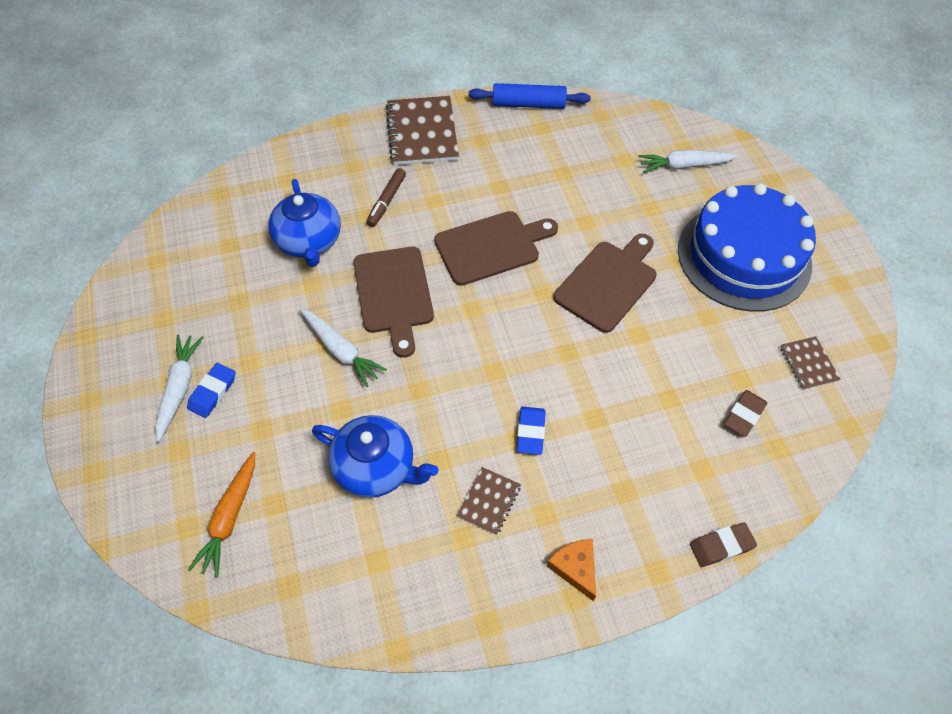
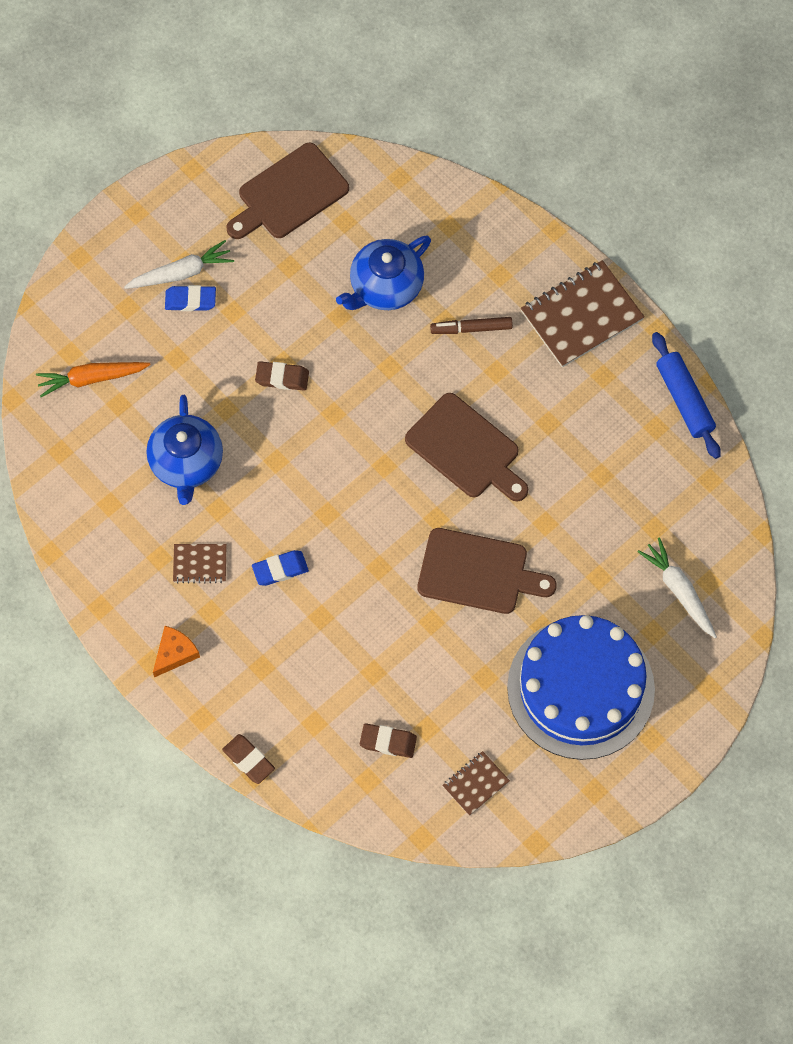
camera: 65 degrees right, 10 degrees up
white carrot [300,309,387,387] -> brown eraser [255,361,309,391]
brown cutting board [353,247,434,358] -> brown cutting board moved to [227,142,349,239]

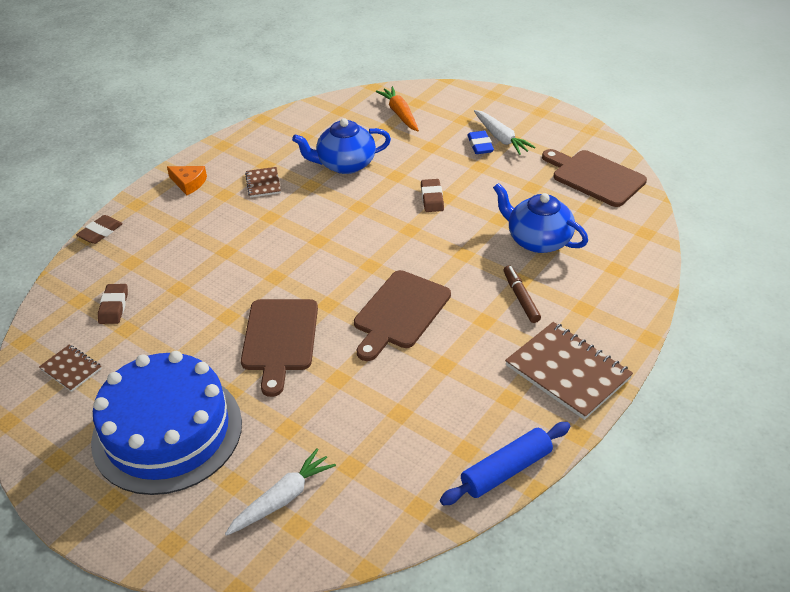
camera: 80 degrees right, 25 degrees down
blue eraser [252,550,309,586] -> none

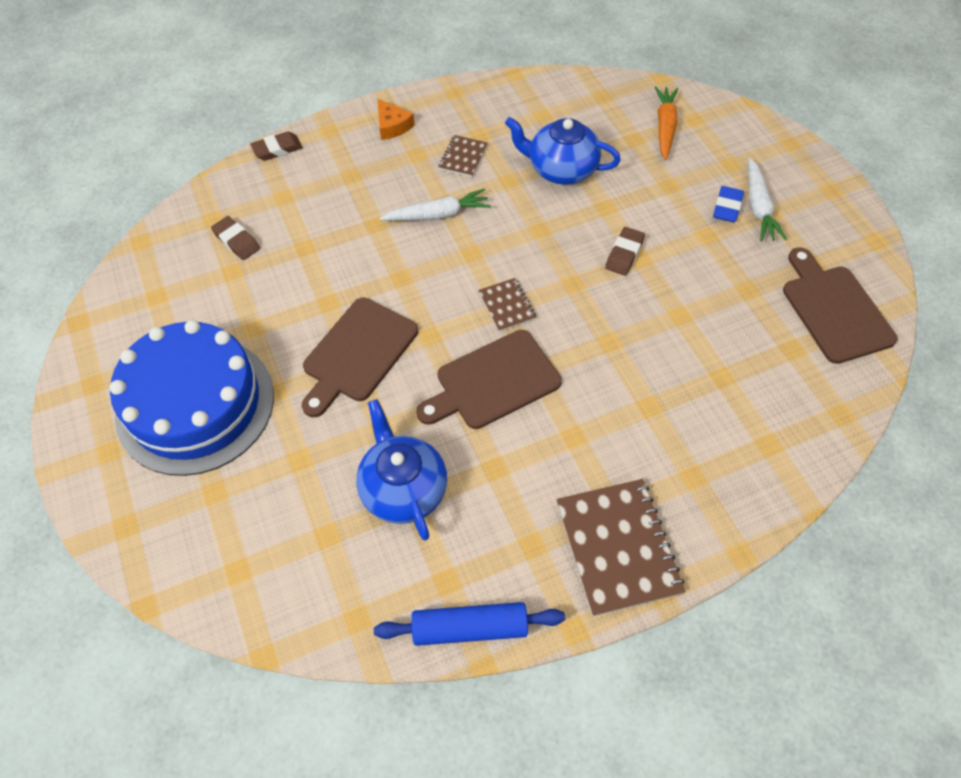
camera: 30 degrees right, 15 degrees up
brown notebook [39,344,102,392] -> brown notebook moved to [478,278,536,332]
brown eraser [98,284,128,324] -> brown eraser turned 75 degrees counterclockwise [211,216,260,260]
white carrot [225,448,336,536] -> white carrot moved to [379,189,491,221]
blue teapot [493,183,588,253] -> blue teapot moved to [356,399,447,540]
brown marker [504,265,541,323] -> none

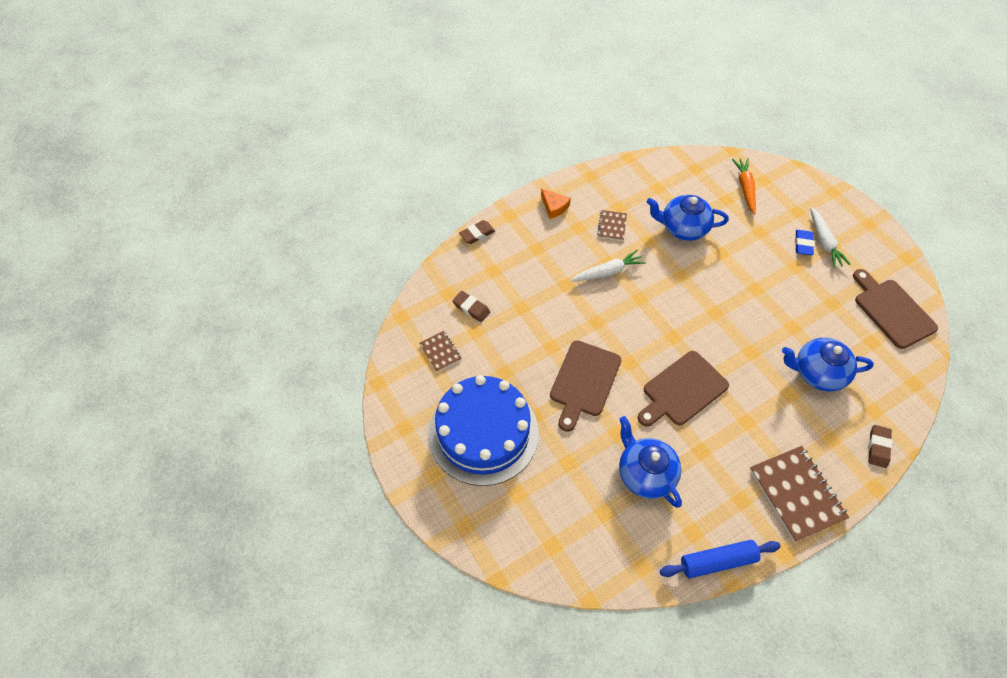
camera: 10 degrees left, 0 degrees up
brown notebook [478,278,536,332] -> brown notebook moved to [419,331,462,372]
brown eraser [605,227,645,276] -> brown eraser moved to [868,425,892,468]
none -> blue teapot [782,338,874,391]

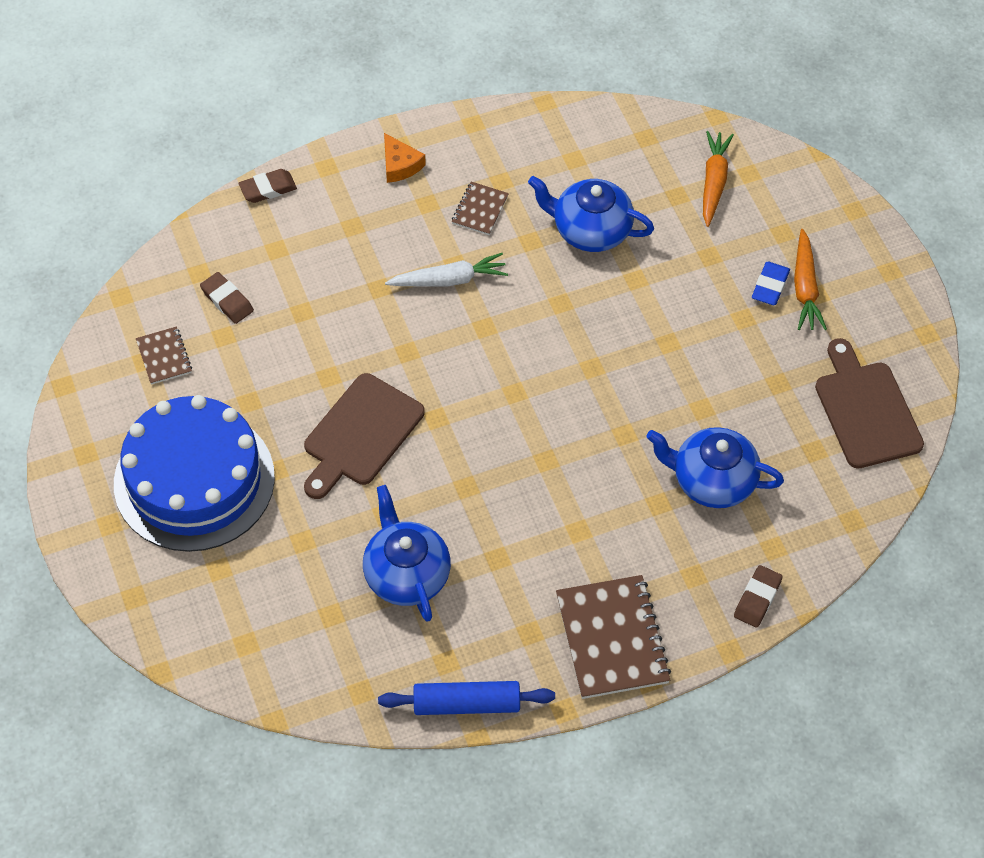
camera: 10 degrees right, 0 degrees up
brown cutting board [638,351,729,426] -> none
white carrot [810,207,851,268] -> orange carrot [794,229,827,330]

